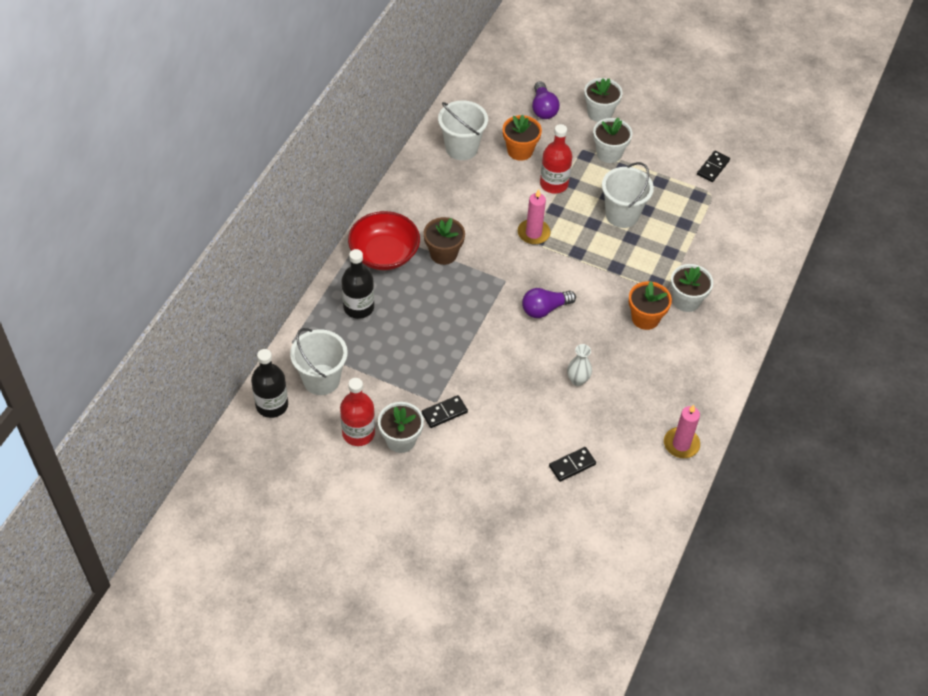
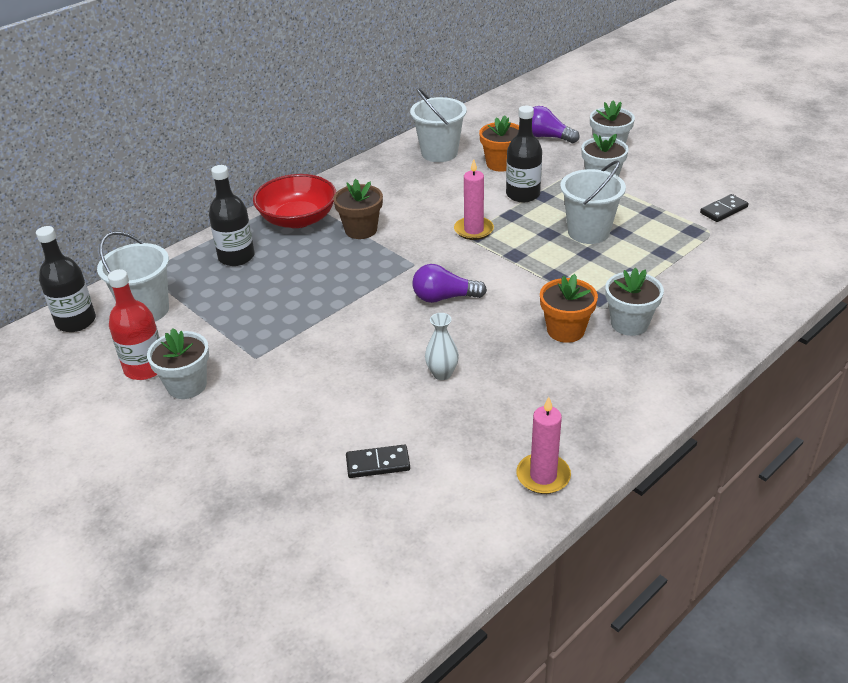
camera: 25 degrees right, 15 degrees down
black domino [421,395,468,428] -> none
purple light bulb [532,81,560,119] -> purple light bulb turned 105 degrees clockwise [532,106,579,143]
red bottle [540,124,572,194] -> black bottle [506,105,542,202]

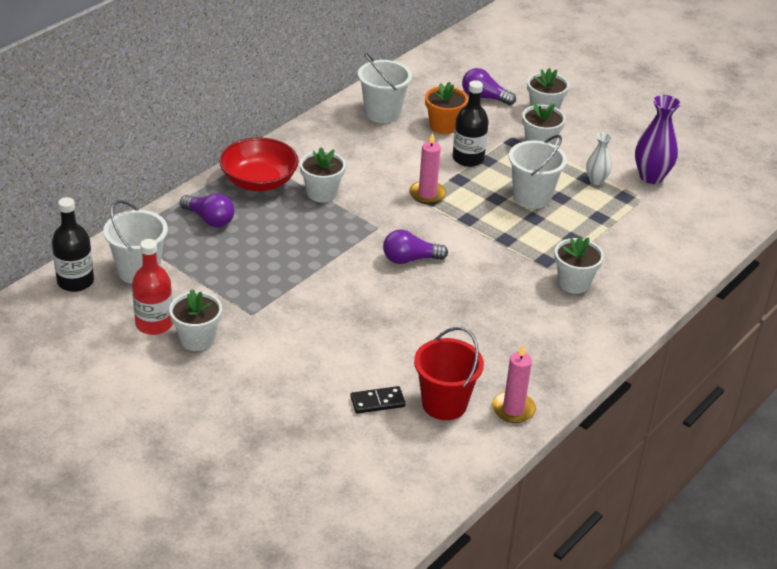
camera: 10 degrees left, 0 degrees up
black bottle [209,165,255,266] -> purple light bulb [180,193,234,227]
brown flower pot [333,179,383,239] -> white flower pot [300,147,346,202]
white vase [425,313,459,380] -> white vase moved to [586,133,612,185]
orange flower pot [540,274,598,343] -> none
black domino [700,194,749,222] -> purple vase [635,95,681,184]
none -> red bucket [414,327,484,420]

